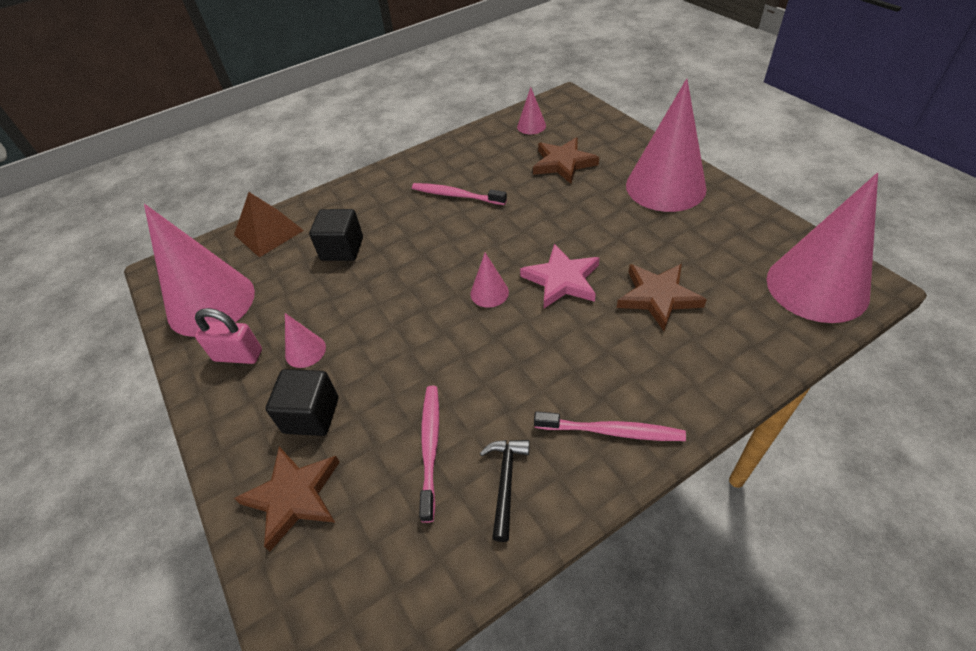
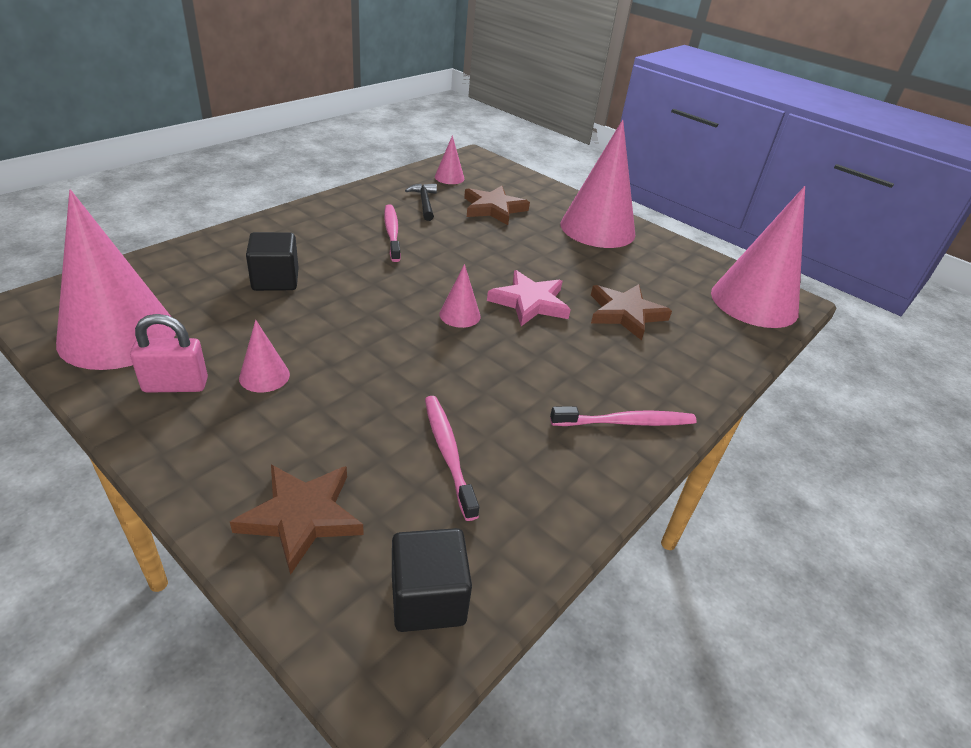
camera: 25 degrees left, 10 degrees down
brown pyramid [234,192,304,258] -> none
black cube [266,369,338,436] -> black cube moved to [392,528,472,632]
pink toothbrush [412,183,507,205] -> pink toothbrush turned 75 degrees clockwise [384,204,401,262]
black hammer [480,440,530,542] -> black hammer moved to [405,184,437,221]

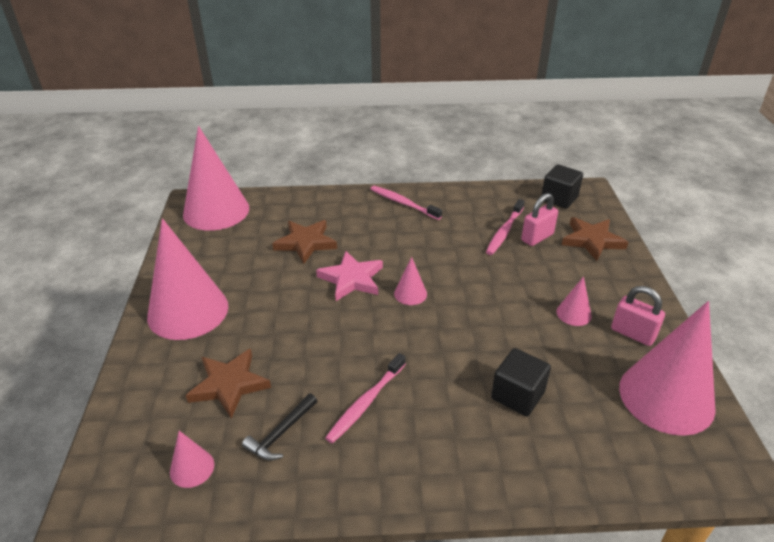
camera: 130 degrees left, 0 degrees up
none -> pink padlock [521,193,558,246]

